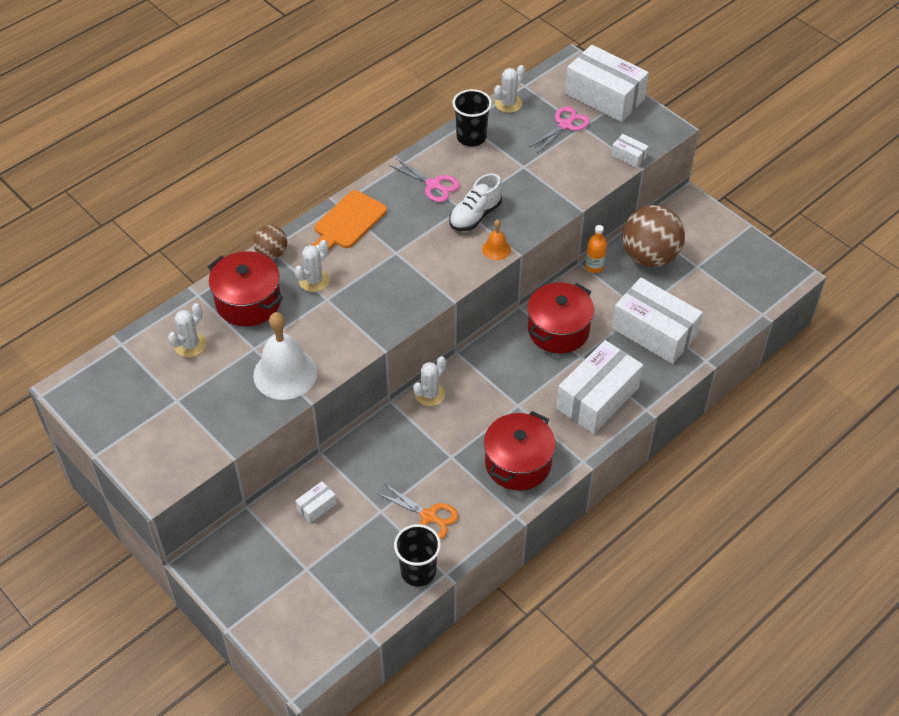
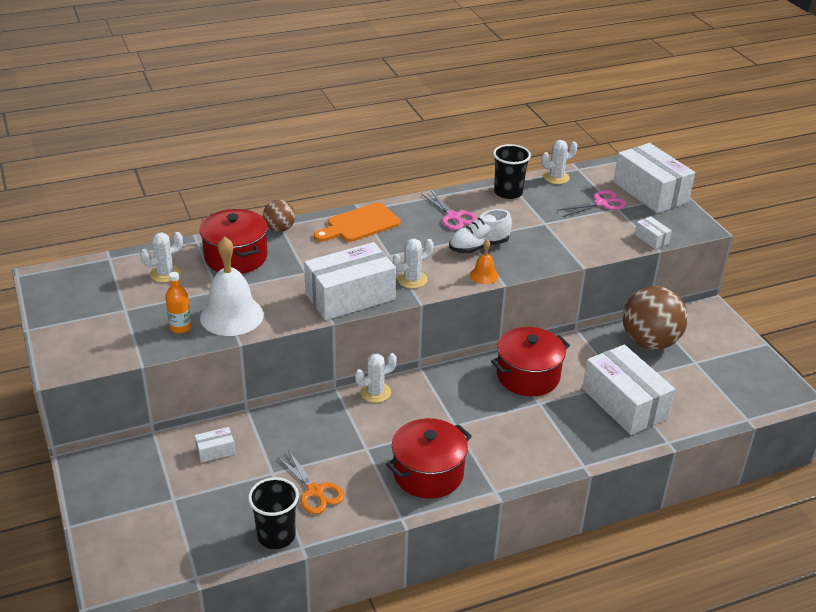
camera: 20 degrees right, 15 degrees down
white cactus [294,240,329,292] -> white cactus moved to [393,239,434,289]
white box [556,340,643,434] -> white box moved to [304,242,396,320]
orange bottle [585,225,607,273] -> orange bottle moved to [165,272,192,333]

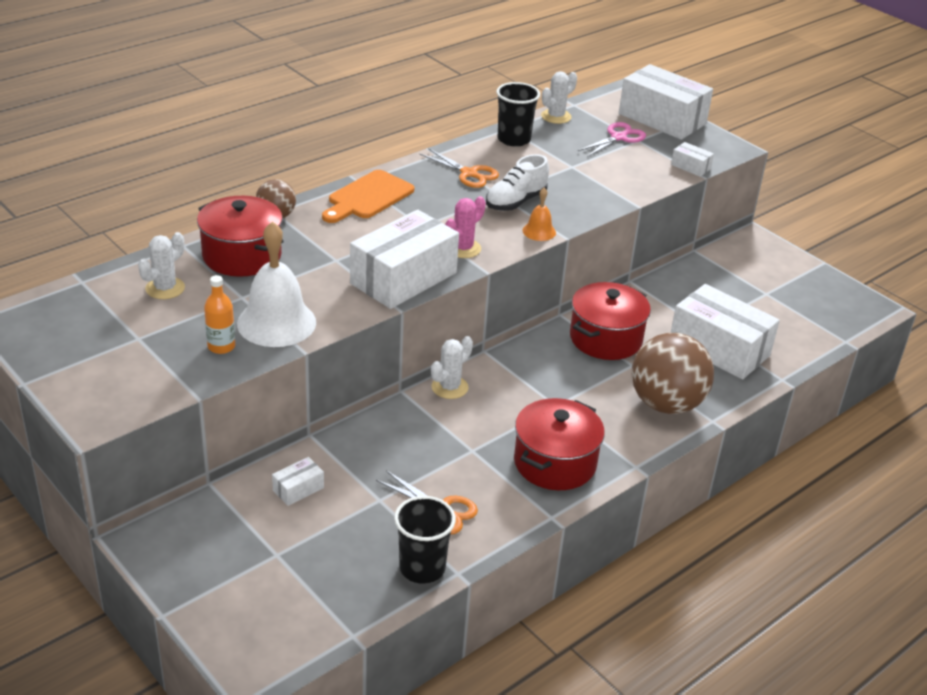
camera: 20 degrees left, 0 degrees up
white cactus [393,239,434,289] -> pink cactus [445,196,486,258]
pink scissors [421,191,477,230] -> orange scissors [420,148,499,188]
brown ball [623,286,688,350] -> brown ball moved to [632,333,714,414]

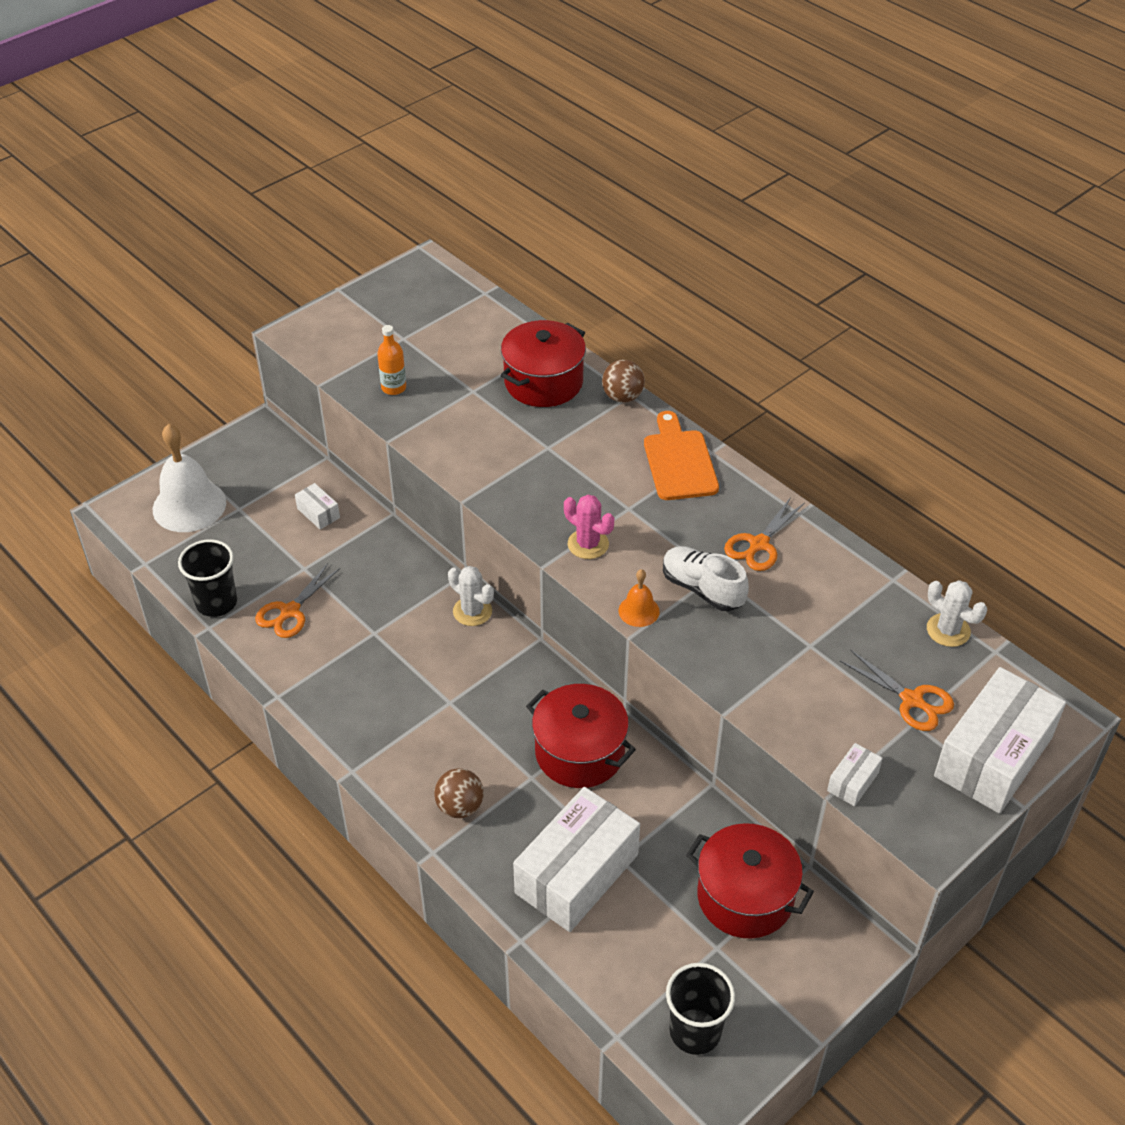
camera: 90 degrees right, 10 degrees up
white cactus [138,232,185,299] -> none
white bell [237,221,316,347] -> white bell moved to [153,424,226,532]
orange cutting board [322,170,414,223] -> orange cutting board turned 45 degrees clockwise [644,411,719,500]
white box [350,210,459,309] -> none
black cup [496,82,540,147] -> black cup moved to [666,963,735,1055]
red pot [514,398,605,490] -> red pot moved to [686,823,814,939]
pink scissors [578,122,646,157] -> orange scissors [840,649,954,731]
brown ball [632,333,714,414] -> brown ball [434,768,484,818], size x0.52

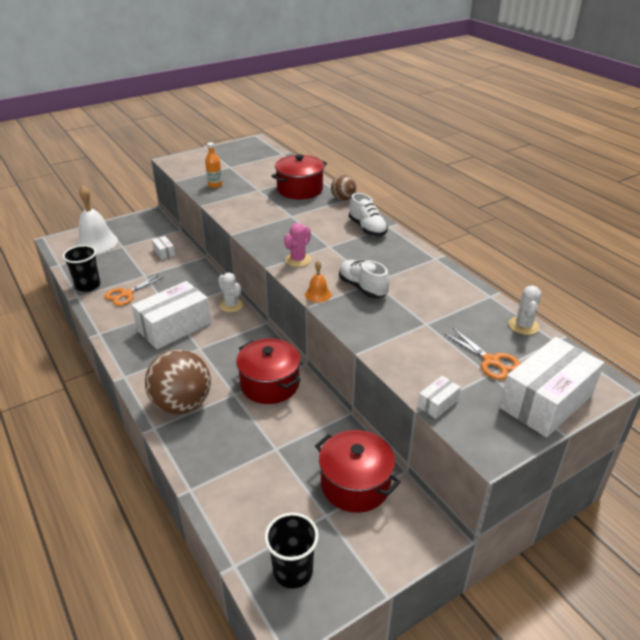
camera: 10 degrees right, 10 degrees down
brown ball [434,768,484,818] -> brown ball [145,350,211,414], size x1.93
white box [513,787,640,932] -> white box moved to [131,281,211,349]
pink cactus [564,495,614,559] -> pink cactus turned 75 degrees clockwise [284,223,311,267]
orange cutting board [644,411,719,500] -> white shoe [349,193,388,236]
orange scissors [724,497,805,571] -> none
white cactus [927,580,987,647] -> white cactus turned 45 degrees clockwise [509,286,541,335]

